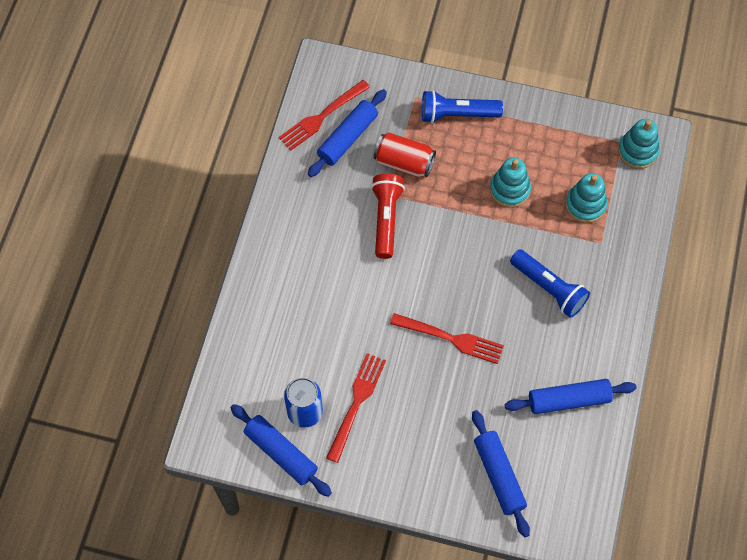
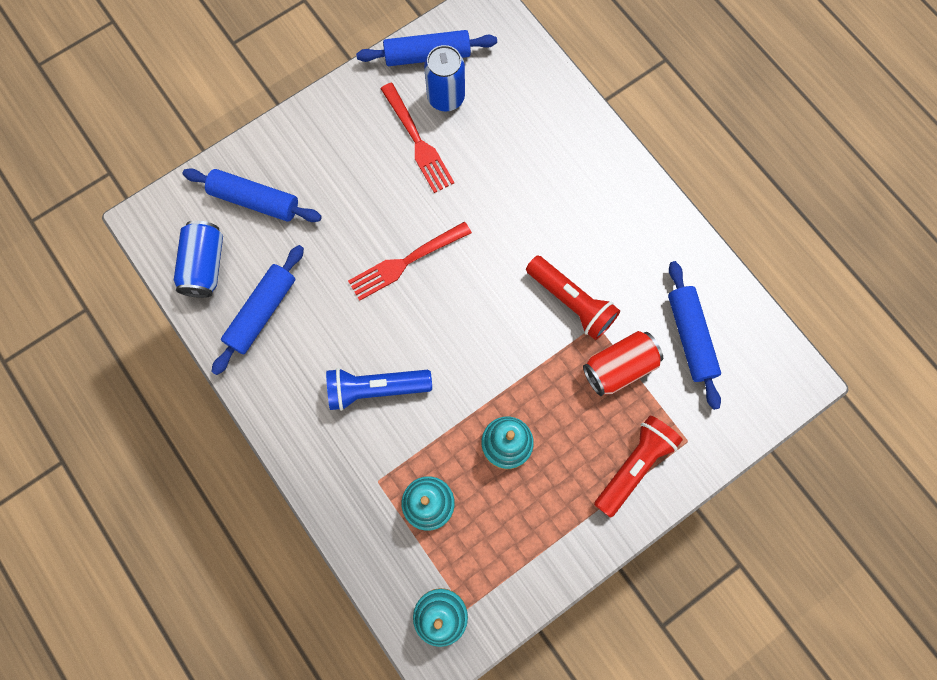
camera: 130 degrees right, 10 degrees up
red fork [279,80,370,150] -> none
blue flashlight [422,90,503,123] -> red flashlight [594,416,683,518]
none -> blue can [174,221,223,298]

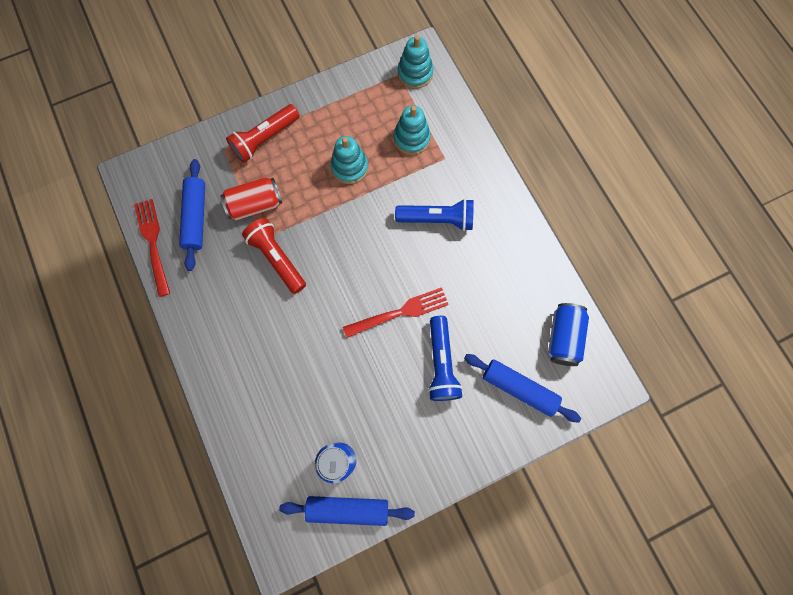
camera: 170 degrees left, 0 degrees up
blue rolling pin [211,245,304,375] -> none
red fork [380,83,454,193] -> red fork moved to [134,199,170,297]
none -> blue flashlight [428,316,463,401]

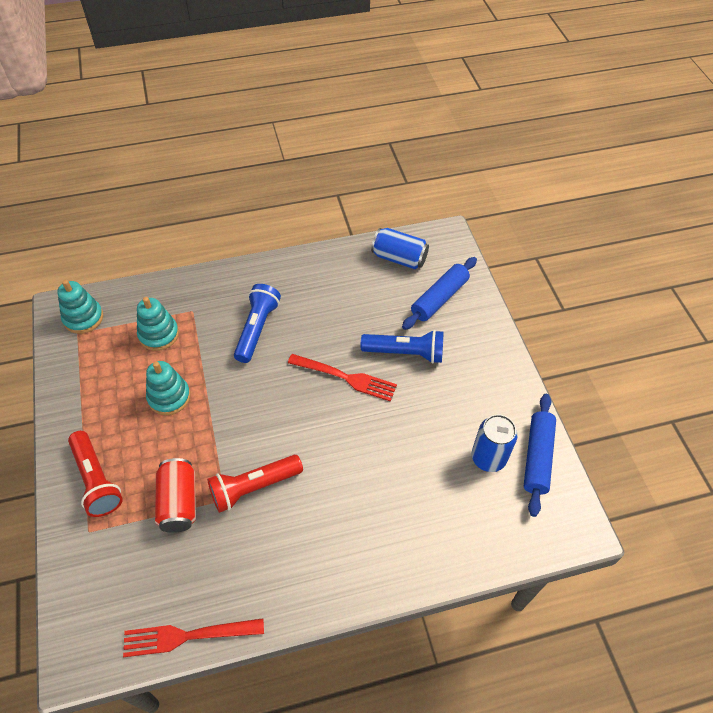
camera: 80 degrees left, 20 degrees down
blue rolling pin [179,159,205,271] -> none
red fork [343,287,449,338] -> red fork turned 120 degrees clockwise [288,354,397,402]

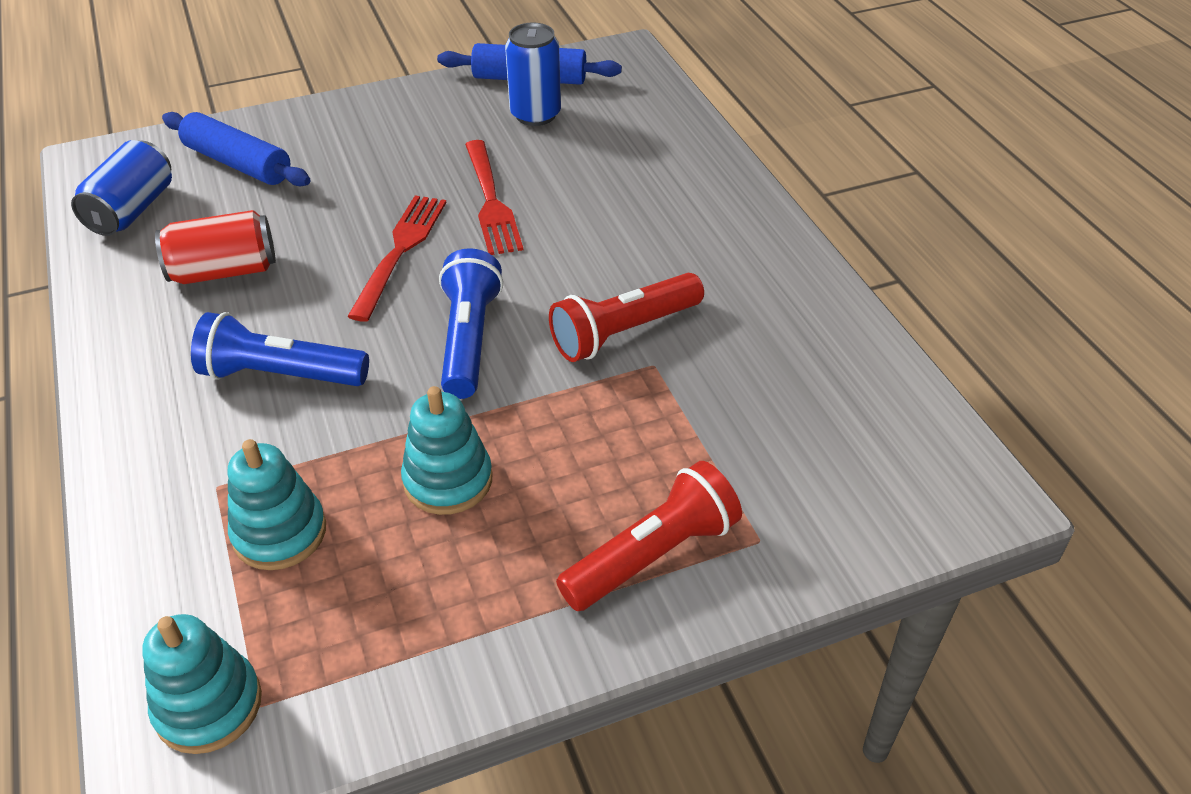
camera: 95 degrees left, 10 degrees down
red fork [123,618,264,657] -> red fork moved to [465,140,523,255]
red can [155,458,196,533] -> red can moved to [155,210,276,284]
red flashlight [207,455,303,513] -> red flashlight turned 90 degrees clockwise [549,273,704,362]
blue flashlight [361,330,443,364] -> blue flashlight moved to [439,248,503,399]

